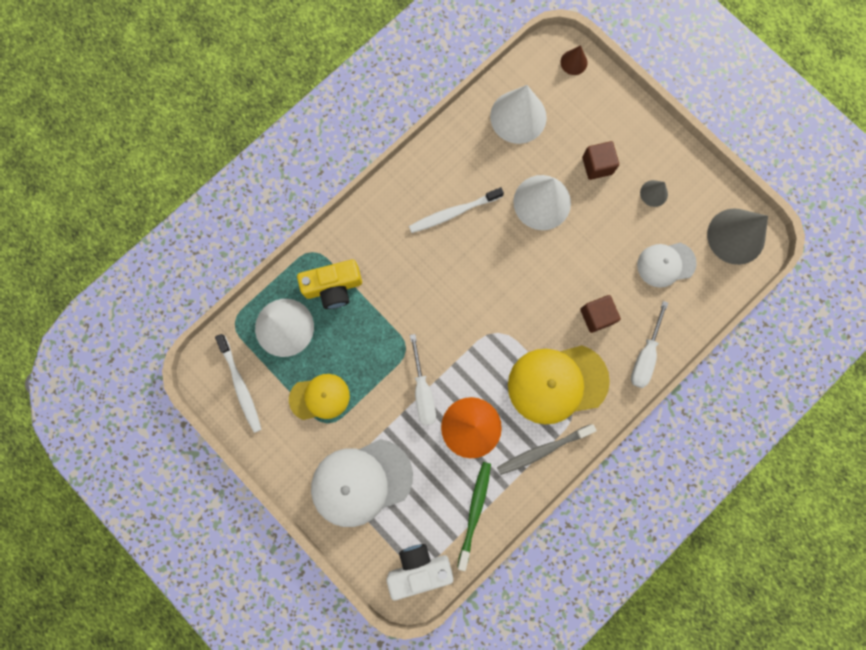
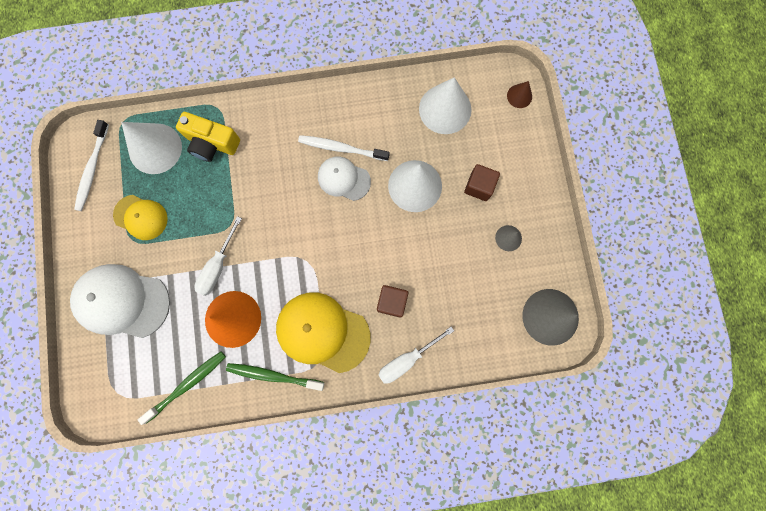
camera: 35 degrees right, 0 degrees up
white camera [387,544,453,600] -> none
grey toothbrush [497,424,597,475] -> green toothbrush [226,363,324,391]
white cap [637,243,697,288] -> white cap moved to [318,157,371,201]

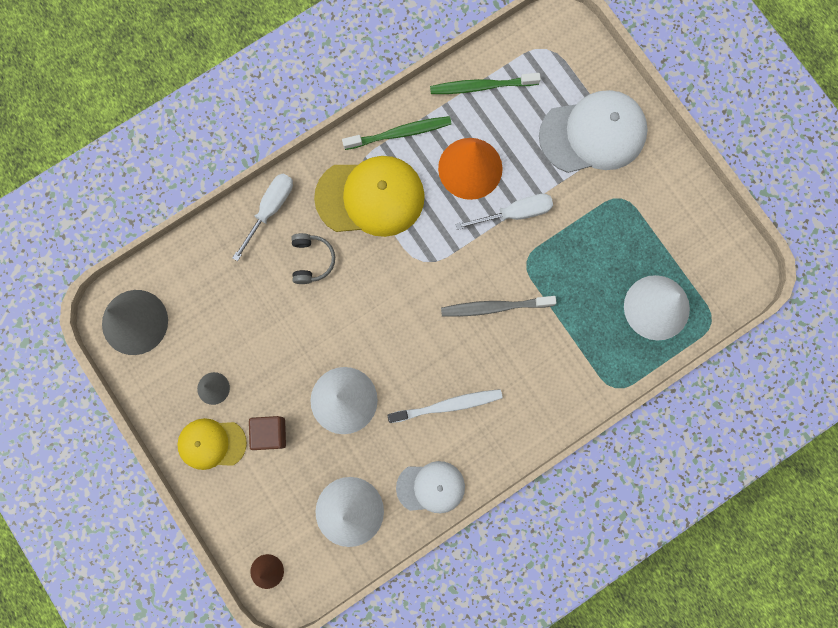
camera: 155 degrees right, 0 degrees up
white toothbrush [74,120,109,211] -> none
yellow cap [113,195,168,240] -> yellow cap moved to [177,418,247,470]
green toothbrush [138,351,226,425] -> green toothbrush turned 60 degrees clockwise [430,73,541,94]
yellow camera [176,112,240,162] -> none
white screwdriver [194,216,242,296] -> white screwdriver turned 75 degrees clockwise [455,193,553,230]
white cap [318,157,371,201] -> white cap moved to [396,461,465,513]
brown cube [377,285,408,317] -> grey headphones [291,233,335,284]
none -> grey toothbrush [441,296,556,317]

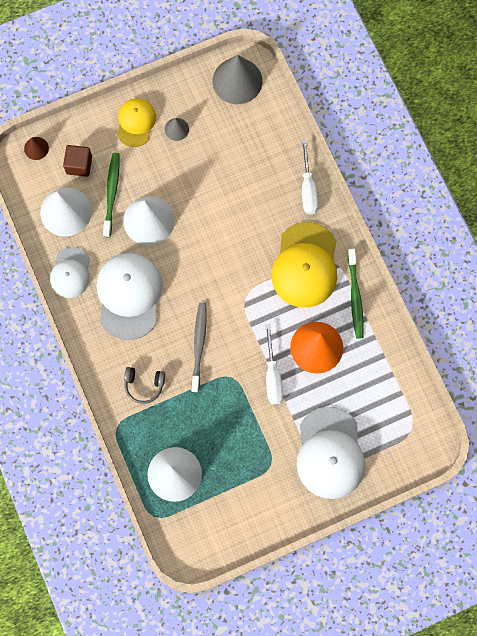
camera: 100 degrees right, 5 degrees down
white screwdriver [232,174,293,261] -> white screwdriver turned 45 degrees clockwise [302,140,318,215]
brown cube [249,416,286,450] -> brown cube moved to [63,145,92,177]
grey headphones [291,233,335,284] -> grey headphones moved to [124,367,165,404]
white toothbrush [387,389,503,423] -> white cap [97,253,163,340]
green toothbrush [430,73,541,94] -> green toothbrush moved to [103,153,119,237]

